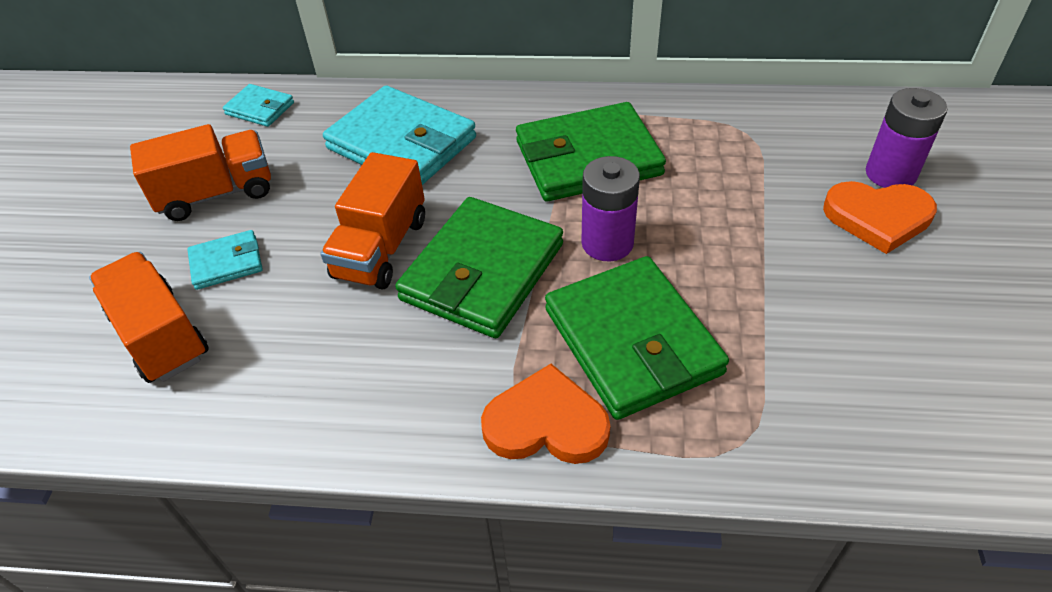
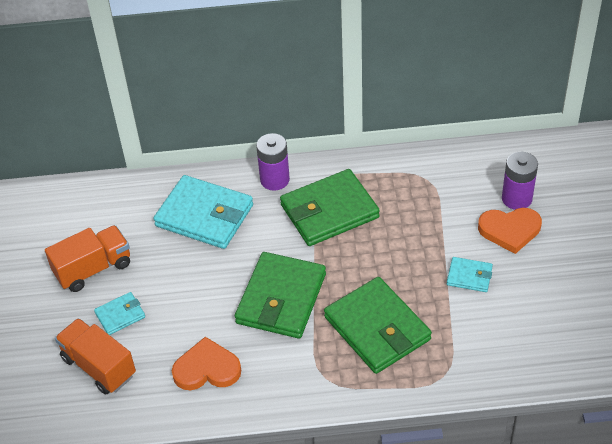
camera: 10 degrees left, 0 degrees up
turquoise wallet [223,84,294,127] -> turquoise wallet moved to [447,257,493,292]
orange truck [320,152,425,290] -> none
orange heart [481,364,610,464] -> orange heart moved to [172,337,241,390]
purple battery [581,156,640,262] -> purple battery moved to [256,133,290,191]

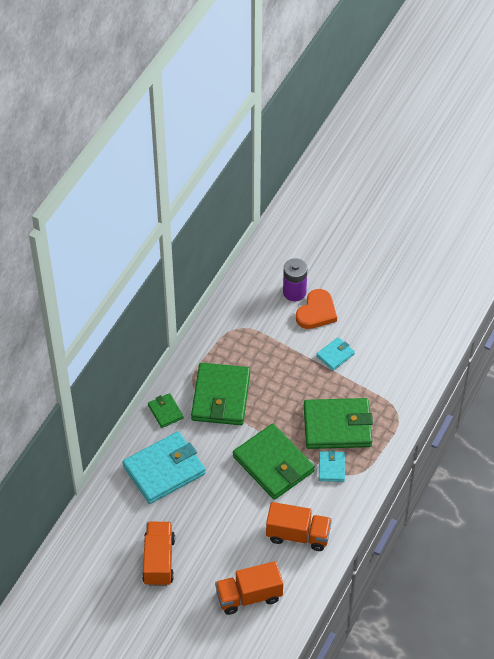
camera: 60 degrees left, 5 degrees up
turquoise wallet [94,292,145,335] -> turquoise wallet moved to [319,450,345,482]
orange heart [172,337,241,390] -> orange truck [266,502,332,551]
purple battery [256,133,290,191] -> green wallet [148,393,184,428]

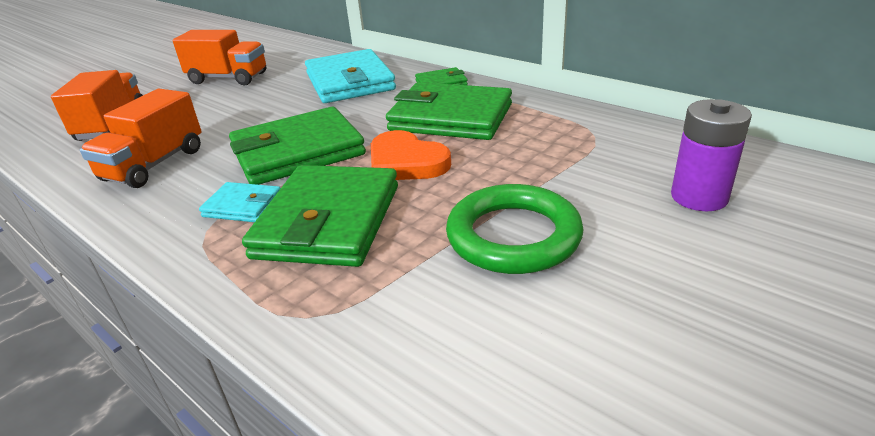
camera: 105 degrees right, 20 degrees down
orange heart [296,289,337,329] -> orange heart moved to [371,130,451,180]
turquoise wallet [316,337,355,371] -> green ring [446,184,584,274]

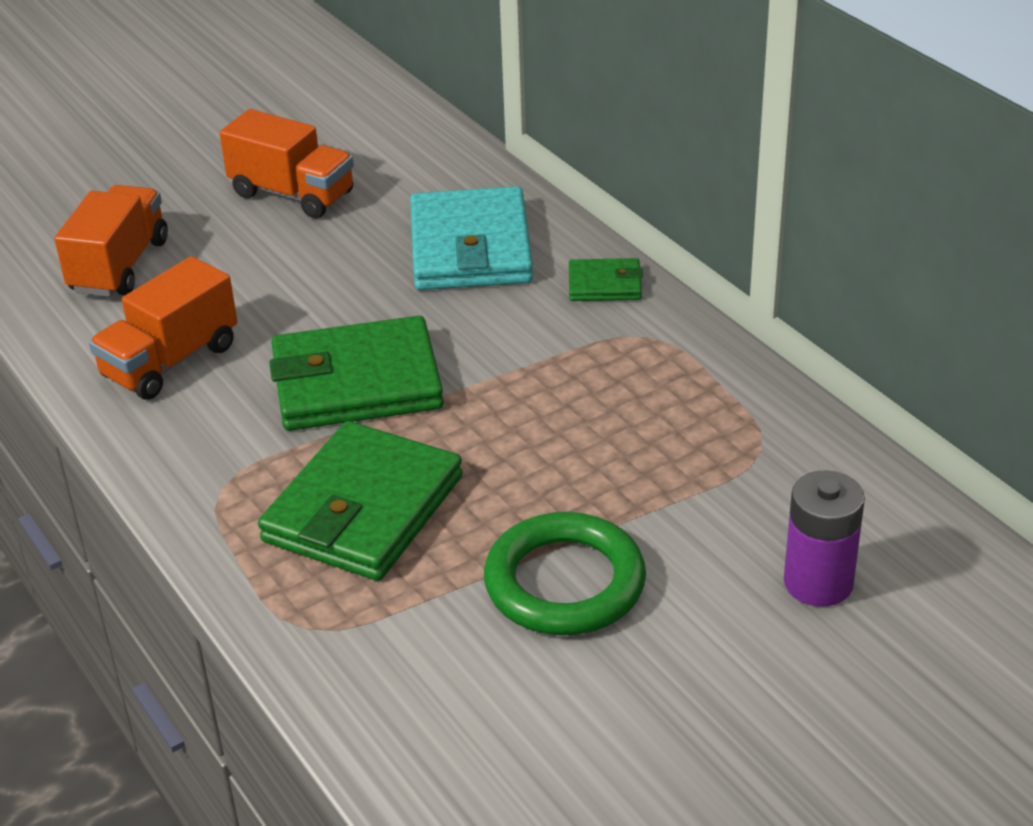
camera: 15 degrees right, 5 degrees up
turquoise wallet [199,182,281,222] -> none
orange heart [371,130,451,180] -> none
green wallet [386,82,512,140] -> none

